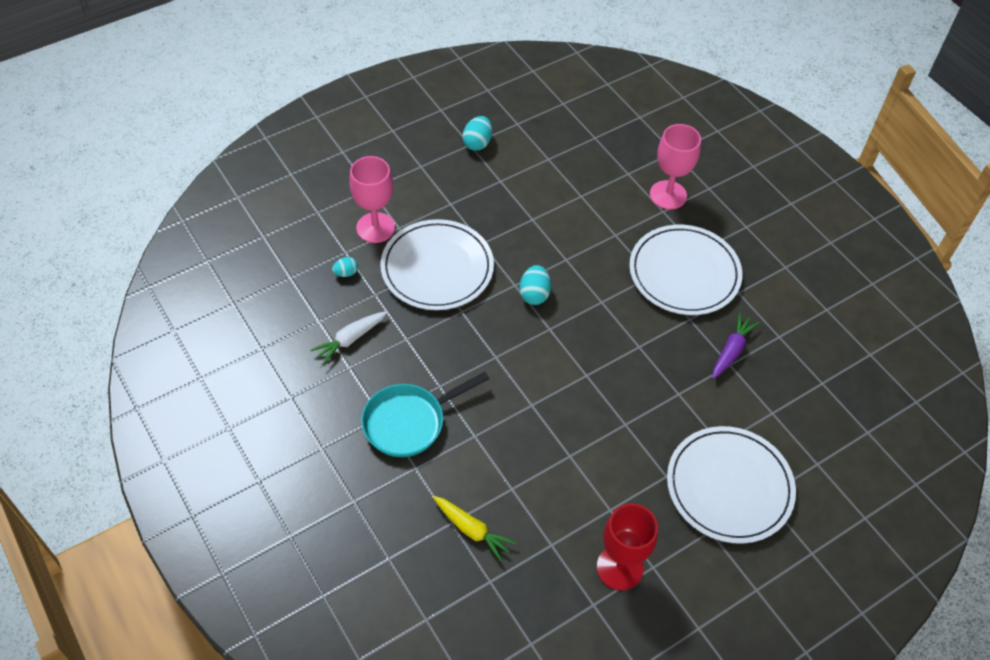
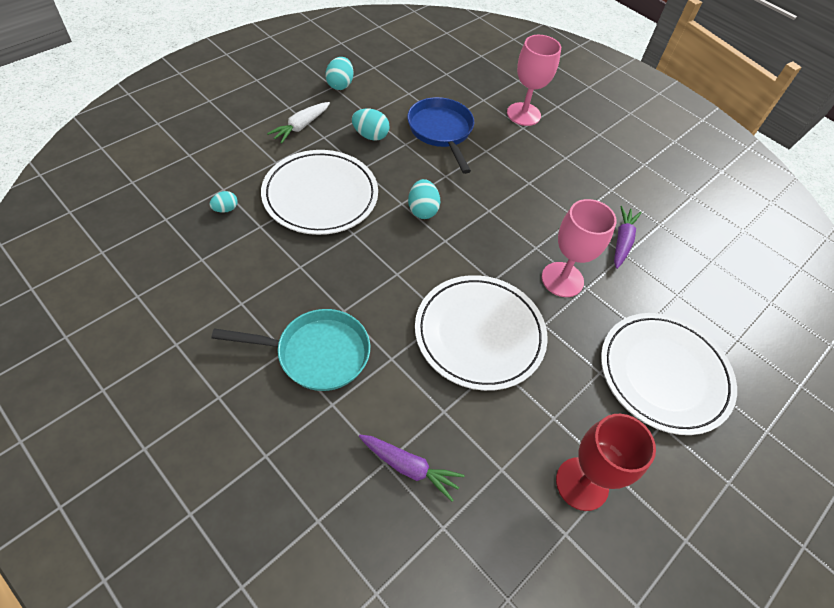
camera: 15 degrees left, 0 degrees up
white carrot [310,311,387,365] -> white carrot moved to [267,102,330,144]
pink goblet [349,156,395,243] -> pink goblet moved to [542,199,617,297]
turquoise pan [361,372,489,457] -> turquoise pan turned 135 degrees counterclockwise [212,309,370,391]
yellow carrot [433,496,516,562] -> purple carrot [359,435,464,502]
white plate [629,225,742,315] -> white plate moved to [415,275,548,391]
none -> turquoise egg [352,109,389,141]
none -> blue pan [407,97,474,174]

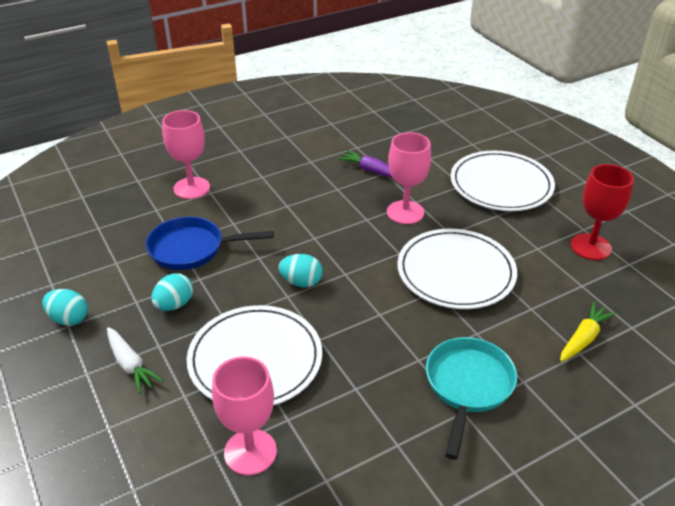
camera: 70 degrees left, 15 degrees down
turquoise egg [209,191,238,213] -> pink goblet [212,357,277,475]
purple carrot [359,435,464,502] -> yellow carrot [560,302,616,362]

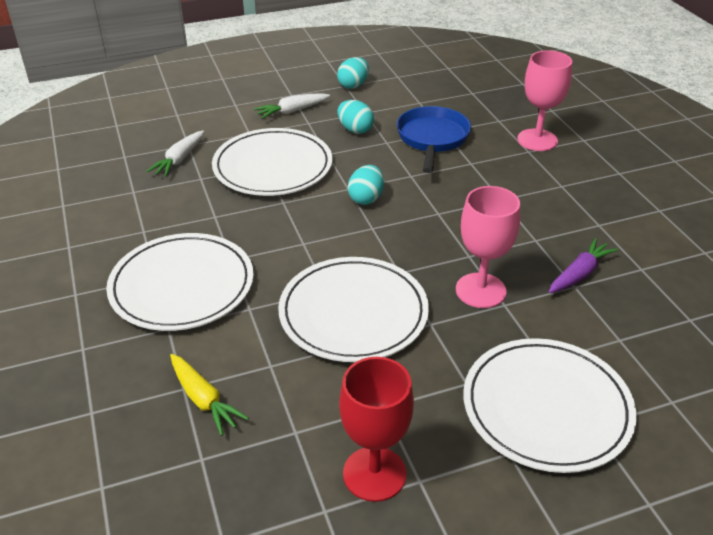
camera: 100 degrees right, 0 degrees up
pink goblet [212,357,277,475] -> white carrot [146,130,204,177]
turquoise pan [426,337,517,460] -> white plate [106,233,254,331]

